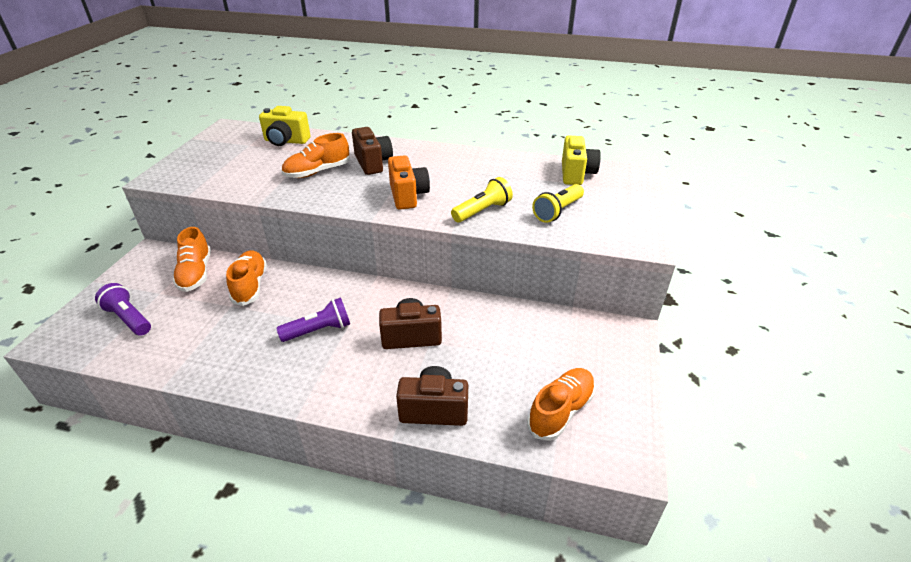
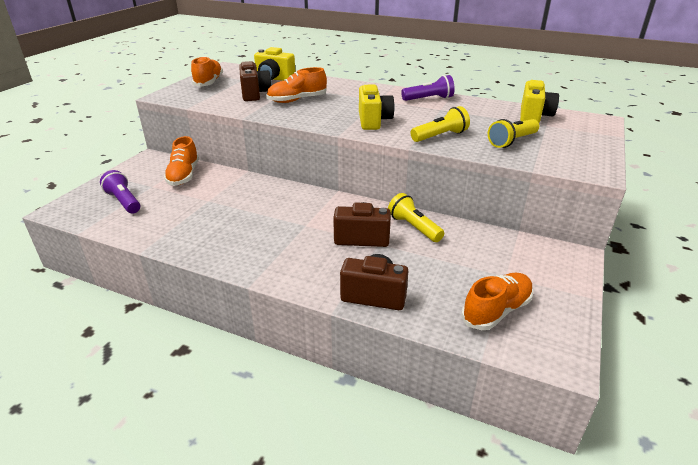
camera: 10 degrees right, 5 degrees down
orange shoe [226,250,267,306] -> orange shoe moved to [191,56,223,87]
purple flashlight [276,297,350,342] -> purple flashlight moved to [401,75,455,101]
brown camera [352,127,393,175] -> brown camera moved to [239,61,272,101]
orange camera [388,155,430,210] -> yellow camera [359,85,395,130]
none -> yellow flashlight [388,193,444,242]

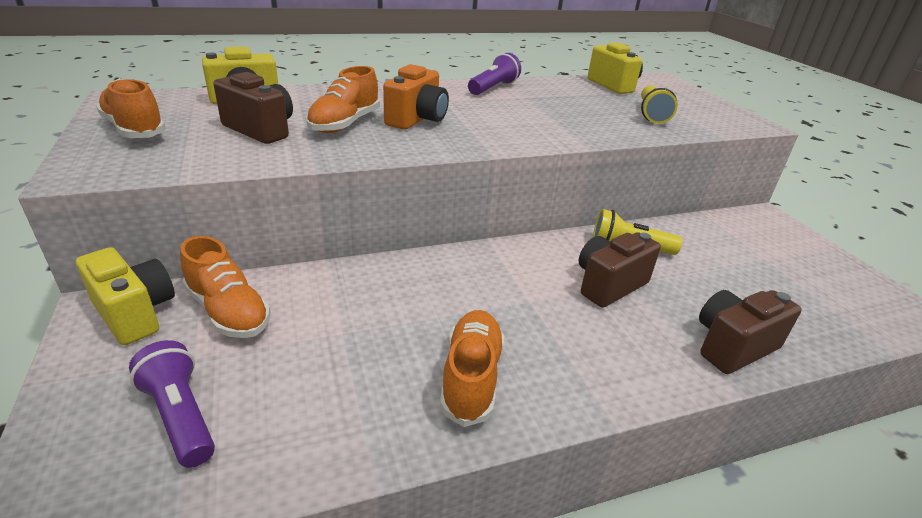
camera: 45 degrees left, 0 degrees up
purple flashlight [100,170,140,213] -> purple flashlight turned 45 degrees clockwise [129,340,215,468]
yellow camera [359,85,395,130] -> yellow camera moved to [76,247,175,345]
yellow flashlight [411,106,470,142] -> none
orange shoe [461,273,534,330] -> orange shoe moved to [440,310,504,427]
none -> orange camera [383,64,449,130]

